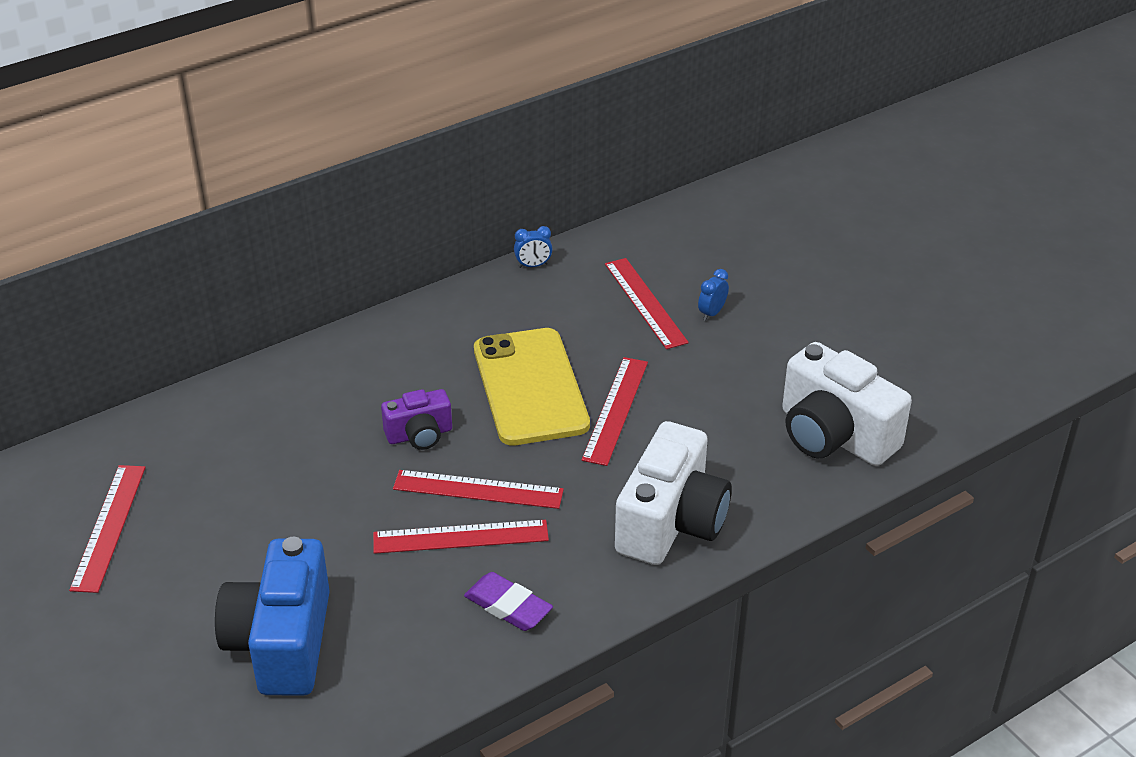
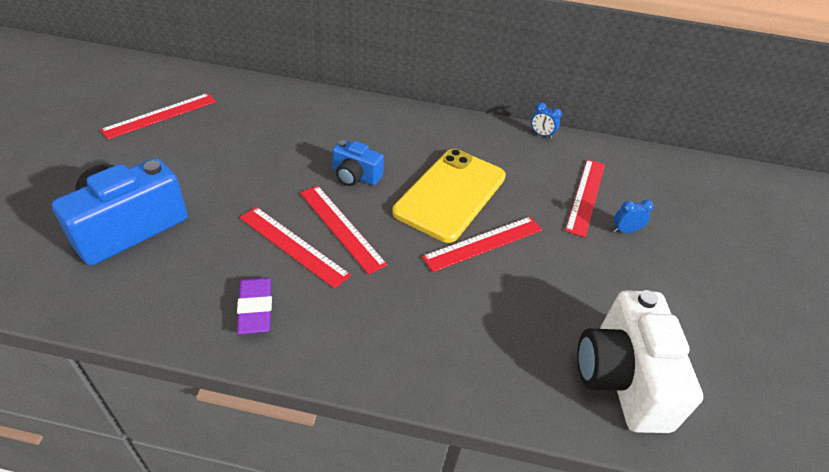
camera: 40 degrees right, 5 degrees up
purple camera [381,389,452,450] -> blue camera [332,140,384,186]
white camera [615,421,732,565] -> none

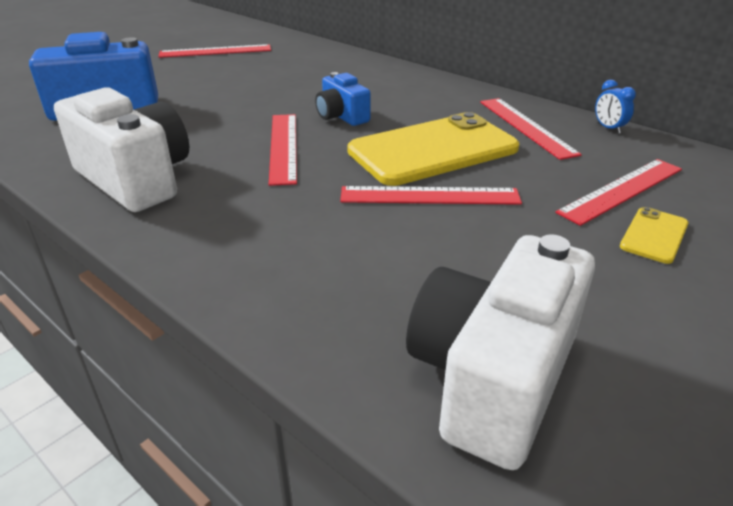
camera: 35 degrees right, 10 degrees down
purple eraser [237,278,272,334] -> white camera [54,87,189,212]
red ruler [240,207,351,289] -> red ruler moved to [480,98,582,160]
blue clock [614,200,654,233] -> yellow phone [620,207,688,264]

